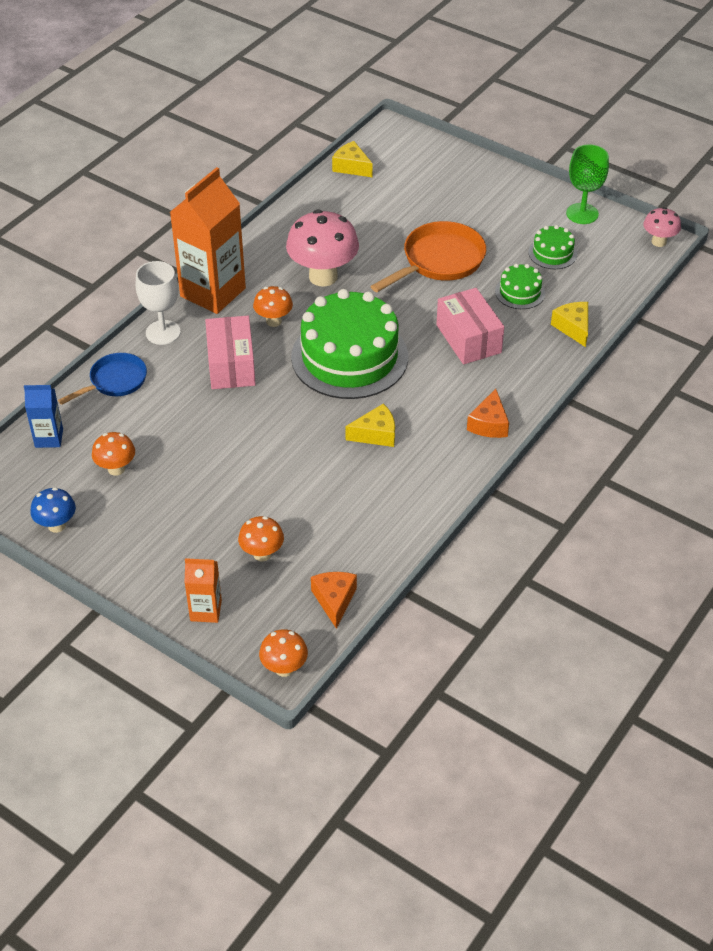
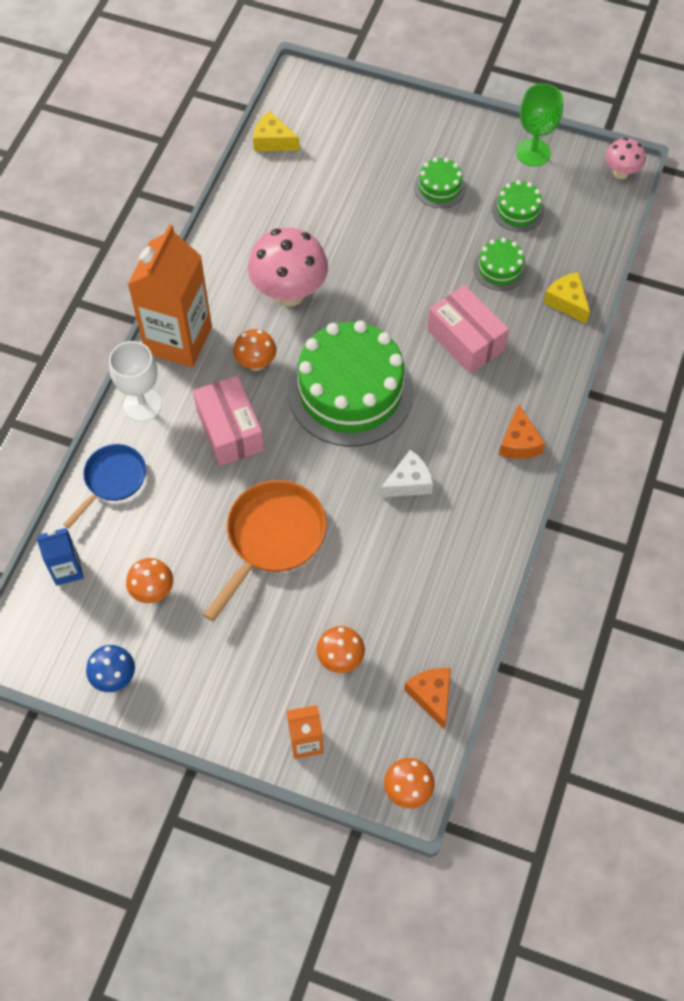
camera: 15 degrees left, 15 degrees up
yellow cheese [346,404,395,447] -> white cheese [380,450,433,497]
orange pan [370,221,486,292] -> orange pan moved to [203,480,327,621]
none -> green cake [414,157,466,208]

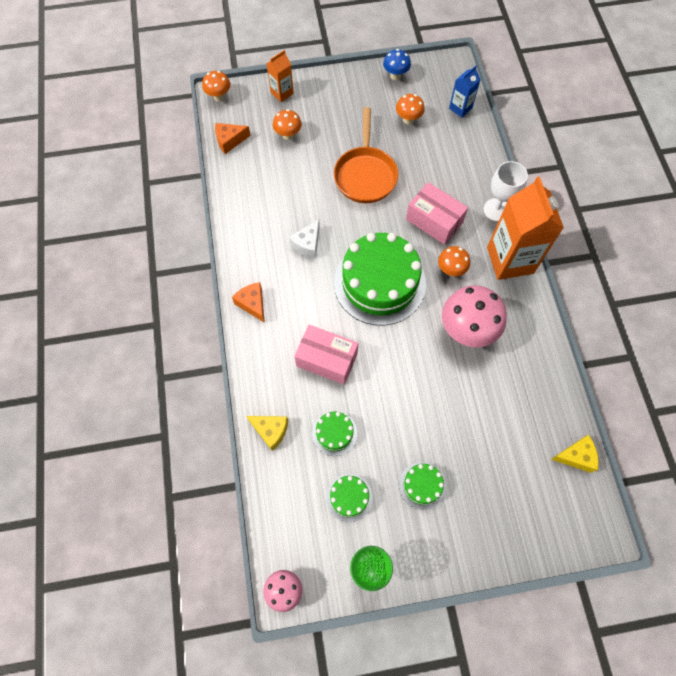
camera: 150 degrees right, 5 degrees up
blue pan [63,444,146,528] -> none
orange cheese [404,668,451,729] -> orange cheese turned 120 degrees clockwise [215,123,251,154]

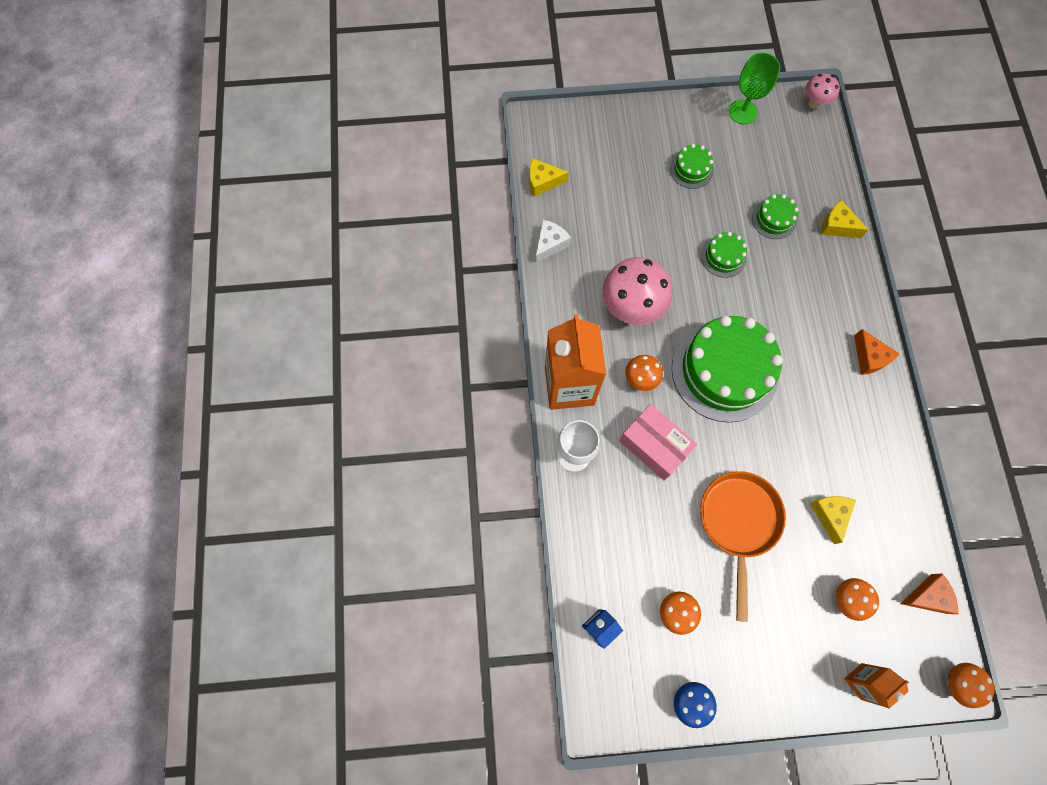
camera: 175 degrees left, 5 degrees up
white cheese [289,219,320,258] -> white cheese moved to [535,220,571,263]
pink box [294,325,359,385] -> none
green cake [326,474,373,522] -> green cake moved to [701,232,747,278]
none -> yellow cheese [810,496,856,544]

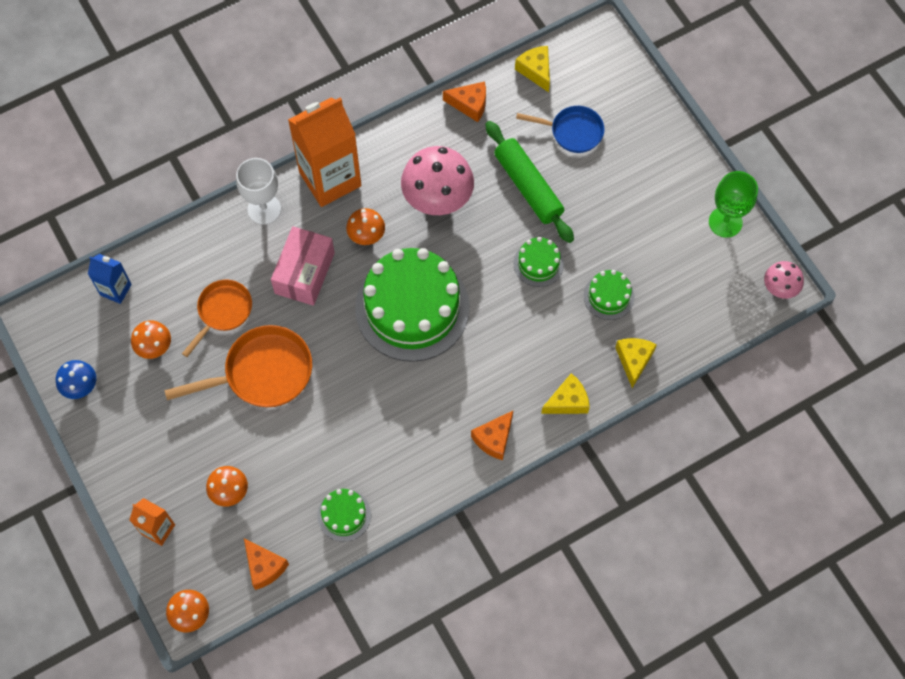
camera: 65 degrees right, 5 degrees down
white cheese [535,220,571,263] -> orange cheese [443,81,486,122]
green cake [670,144,713,189] -> green cake moved to [317,489,371,542]
yellow cheese [810,496,856,544] -> yellow cheese moved to [541,373,590,414]
none -> orange pan [182,280,252,357]
none -> green rolling pin [485,121,574,243]
none -> blue pan [516,106,605,153]

